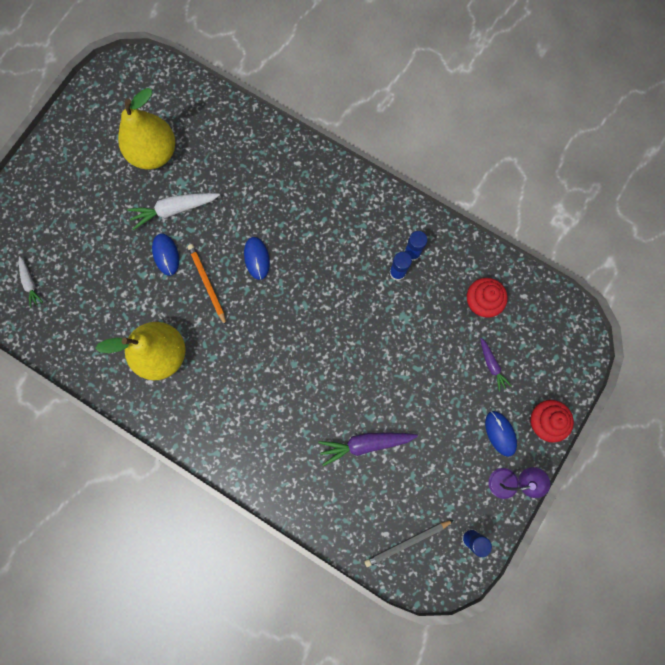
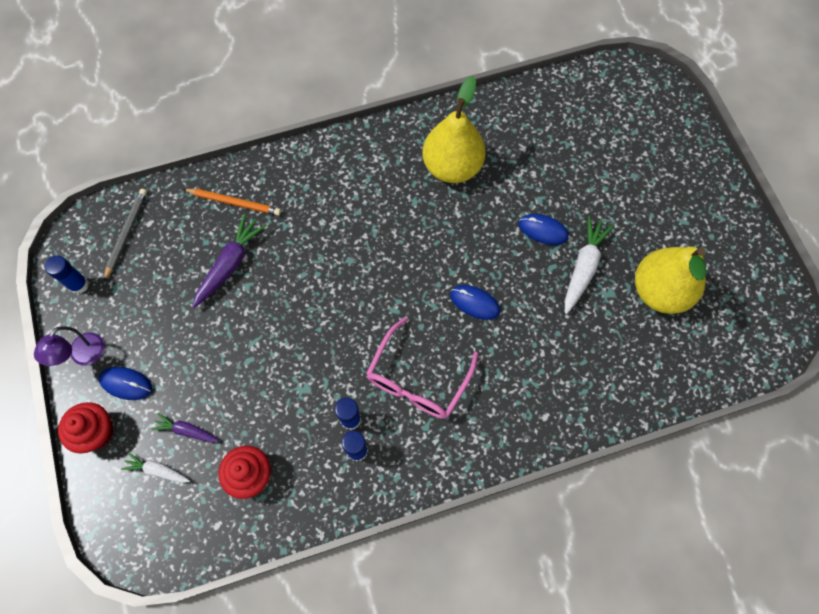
camera: 130 degrees right, 10 degrees down
white carrot [19,256,43,308] -> white carrot moved to [121,452,190,483]
orange pencil [188,244,226,325] -> orange pencil moved to [183,189,281,216]
none -> pink glasses [366,317,478,419]

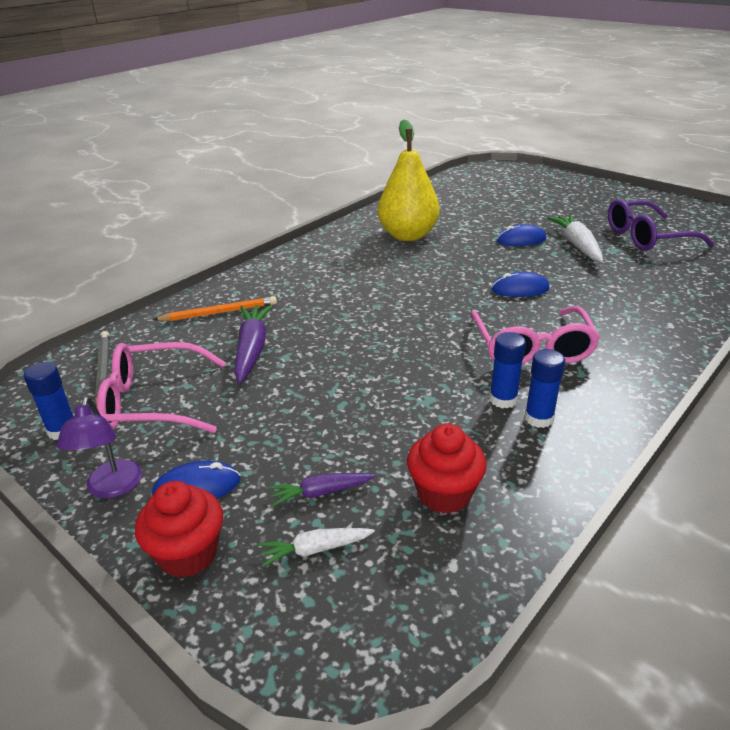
camera: 30 degrees left, 35 degrees down
yellow pear [635,247,706,314] -> purple glasses [608,199,714,251]
none -> pink glasses [97,342,226,433]

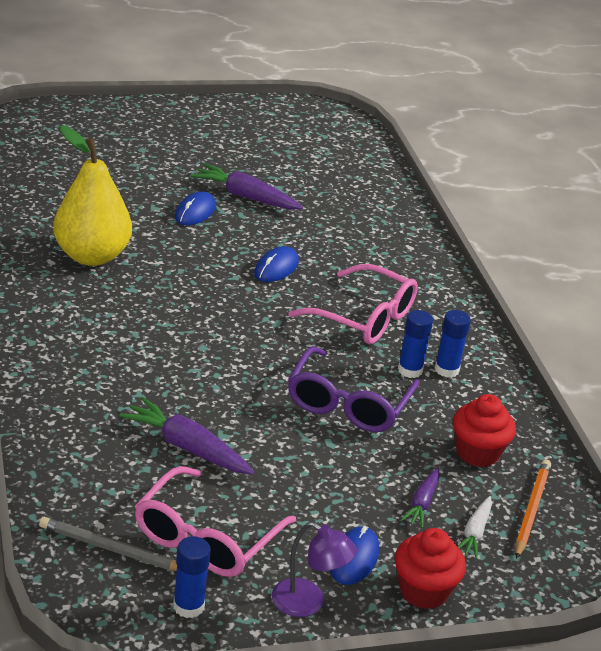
camera: 60 degrees left, 0 degrees up
orange pencil [153,296,277,321] -> orange pencil moved to [515,459,551,559]
white carrot [547,215,603,262] -> purple carrot [191,163,303,209]
purple glasses [608,199,714,251] -> purple glasses moved to [288,346,420,432]

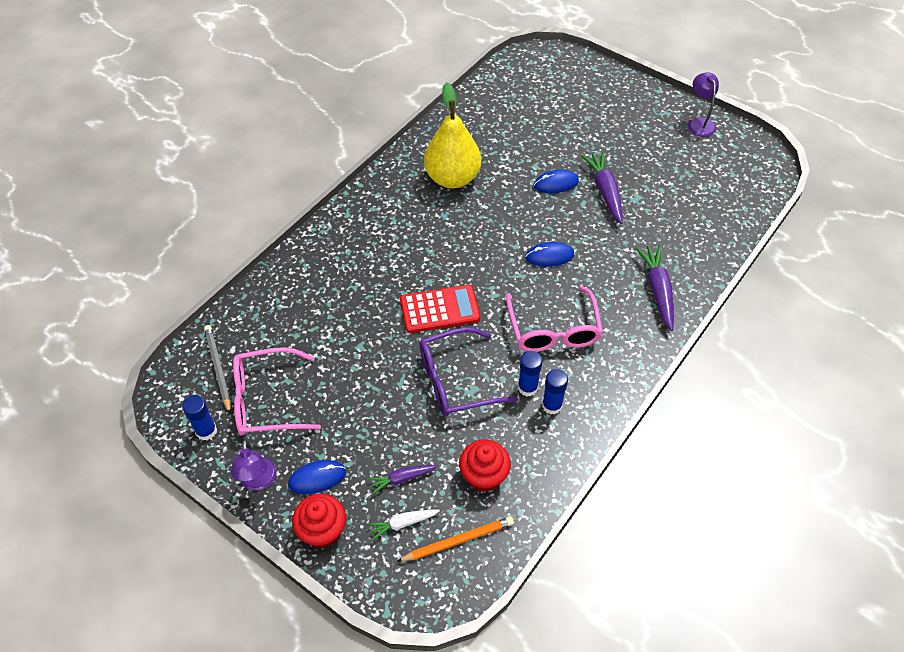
camera: 55 degrees right, 20 degrees up
purple carrot [119,397,255,474] -> purple carrot moved to [636,245,674,331]
none -> red calculator [400,285,481,333]
none -> purple lamp [688,72,719,137]

